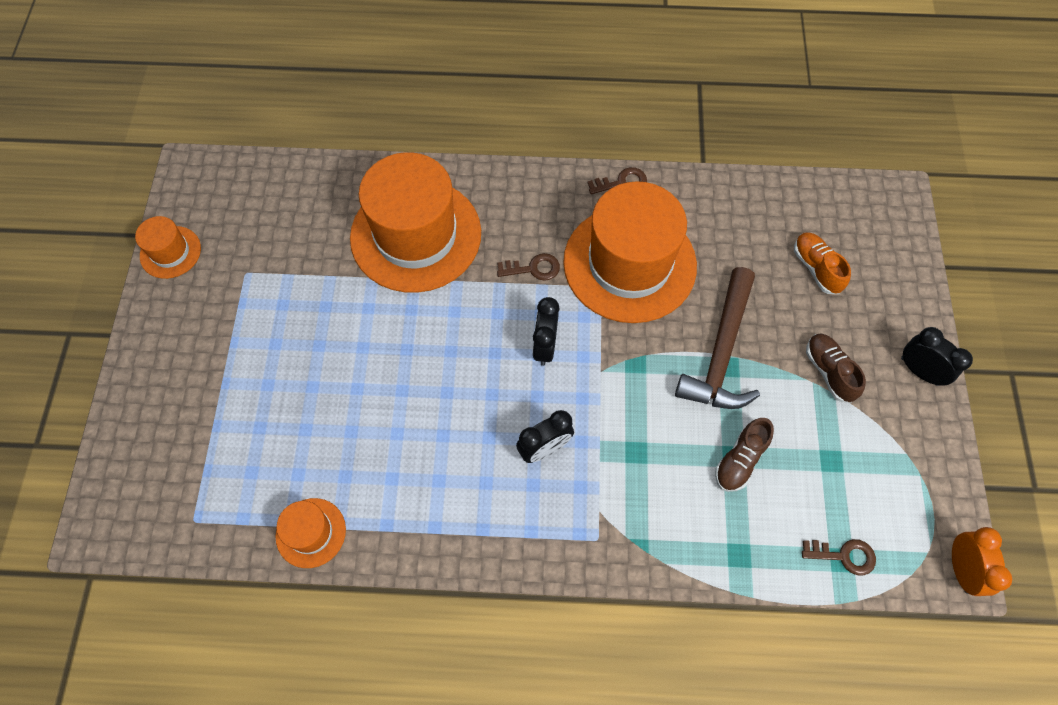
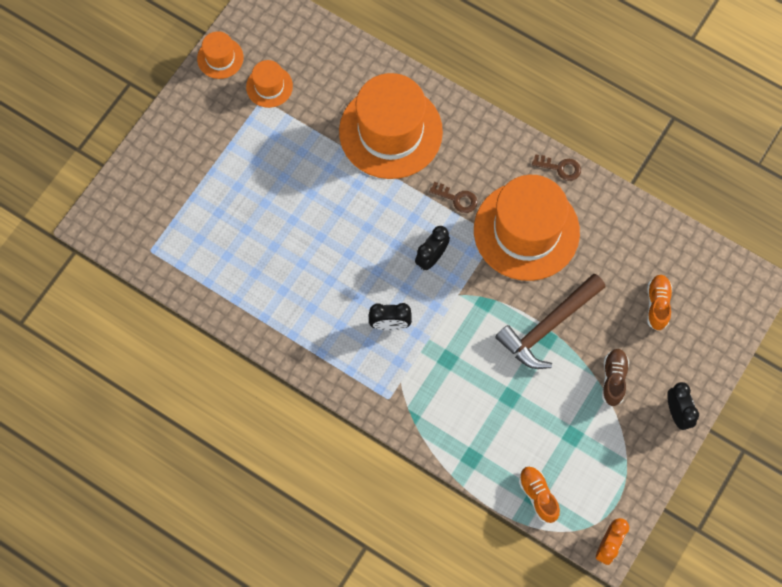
camera: 30 degrees right, 5 degrees up
orange hat [275,498,346,568] -> orange hat moved to [246,60,293,108]
brown shoe [715,418,774,492] -> none
brown key [802,539,876,576] -> orange shoe [519,466,560,523]

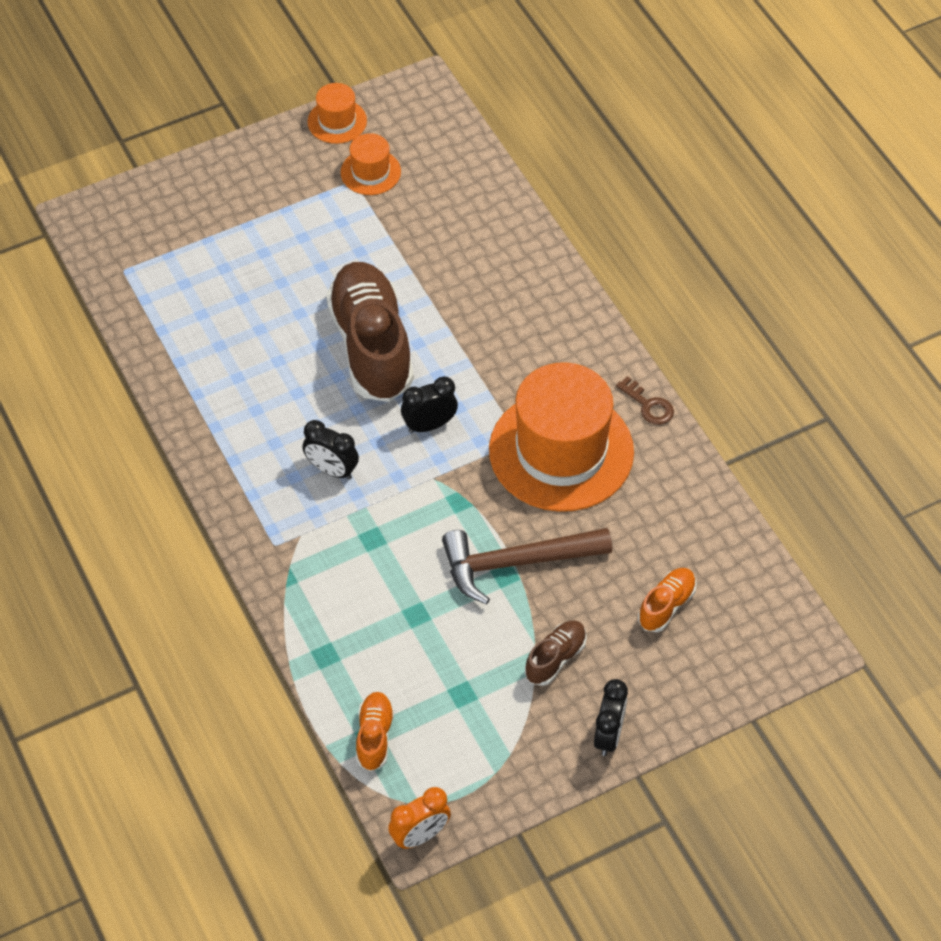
camera: 30 degrees right, 15 degrees down
orange hat [339,73,443,179] -> none
brown key [429,182,477,213] -> none
none -> brown shoe [326,262,414,402]

